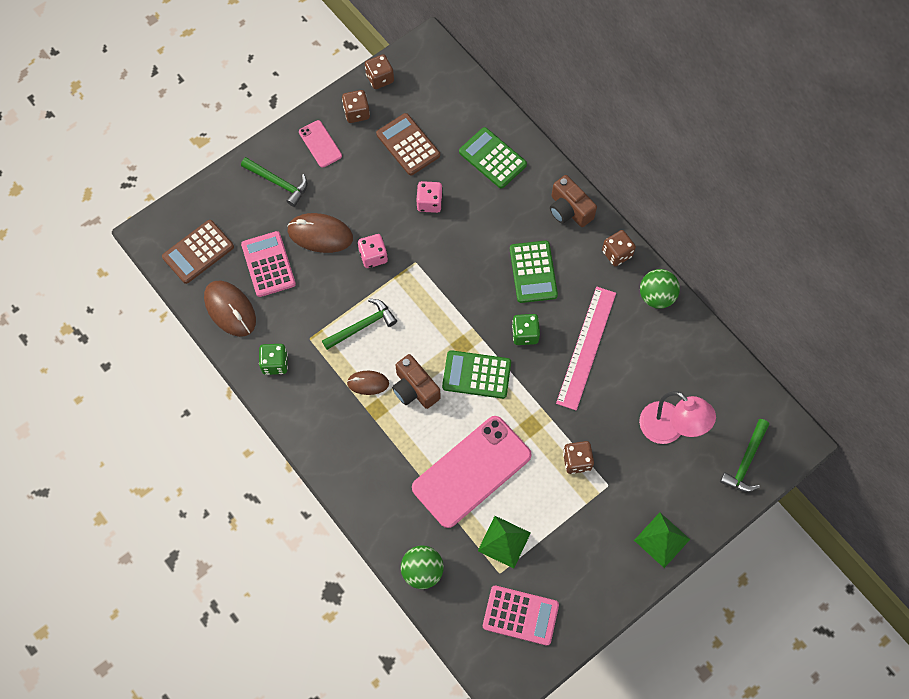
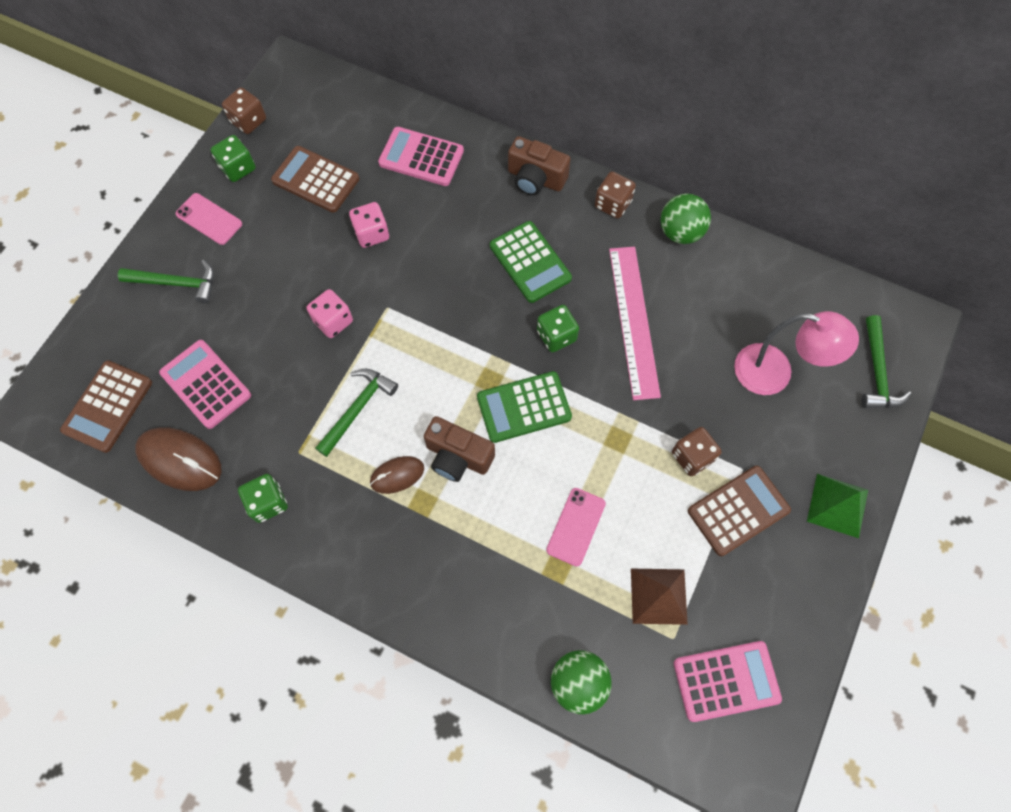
camera: 25 degrees left, 0 degrees up
brown mouse [287,213,353,253] -> none
brown dice [342,90,370,123] -> green dice [211,135,256,182]
pink phone [412,416,532,528] -> pink phone [546,488,606,567], size x0.47
green calculator [459,127,527,189] -> pink calculator [378,127,464,186]
green pyramid [478,516,531,569] -> brown pyramid [631,569,688,625]
none -> brown calculator [688,466,791,556]

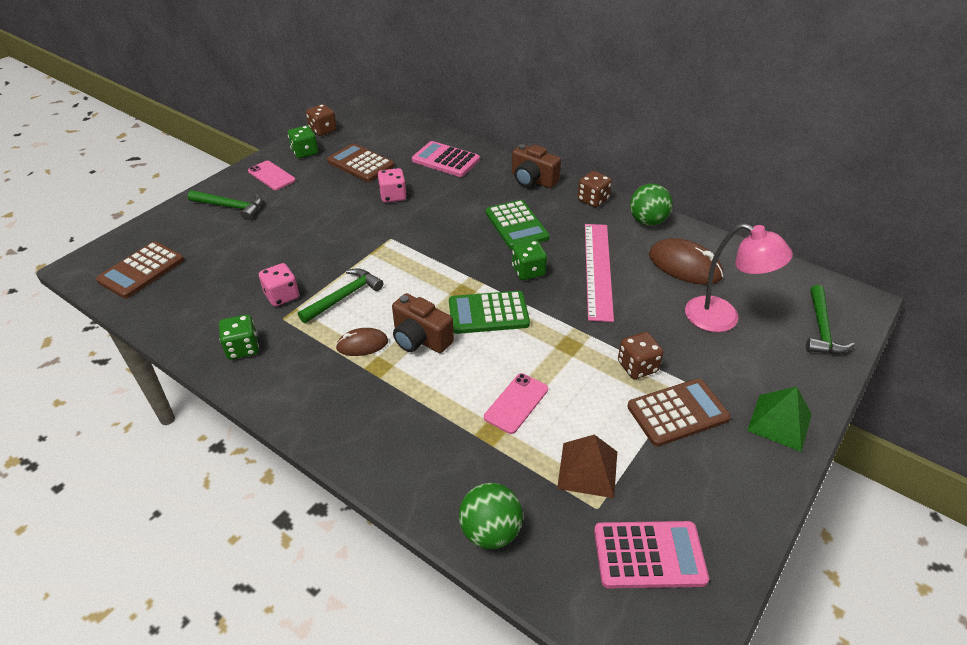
camera: 10 degrees right, 25 degrees down
brown mouse [135,427,222,491] -> brown mouse moved to [649,238,723,285]
pink calculator [159,340,251,429] -> none
pink dice [307,289,353,338] -> pink dice moved to [259,263,299,306]

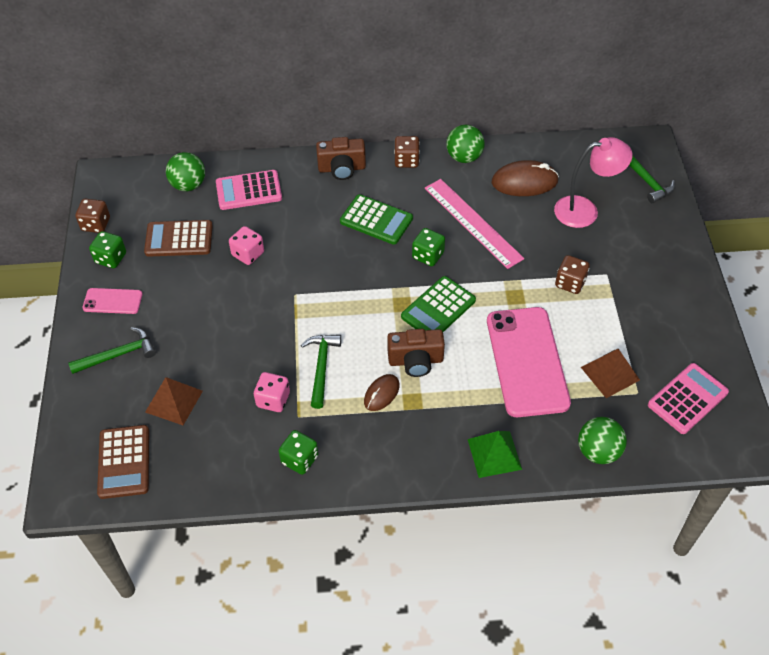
camera: 40 degrees left, 10 degrees up
pink phone [484,373,548,434] -> pink phone [487,307,571,417], size x2.12
brown calculator [627,378,731,447] -> none
green pyramid [747,387,812,452] -> green pyramid moved to [468,431,522,478]
none -> brown pyramid [145,377,203,425]
none -> green ball [166,152,205,191]

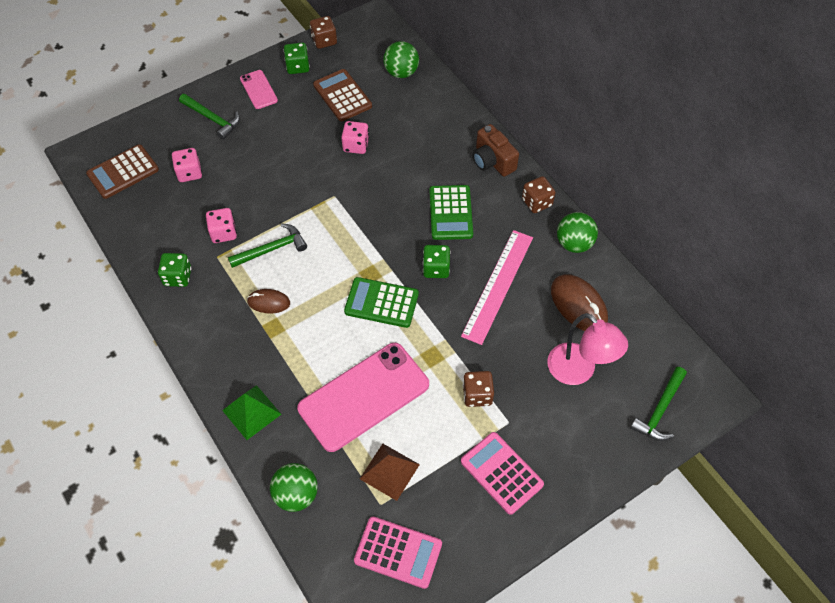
camera: 60 degrees right, 5 degrees up
brown pyramid [145,377,203,425] -> pink dice [172,148,202,182]
pink calculator [216,170,282,210] -> pink calculator moved to [461,432,544,515]
brown camera [387,329,445,377] -> none

